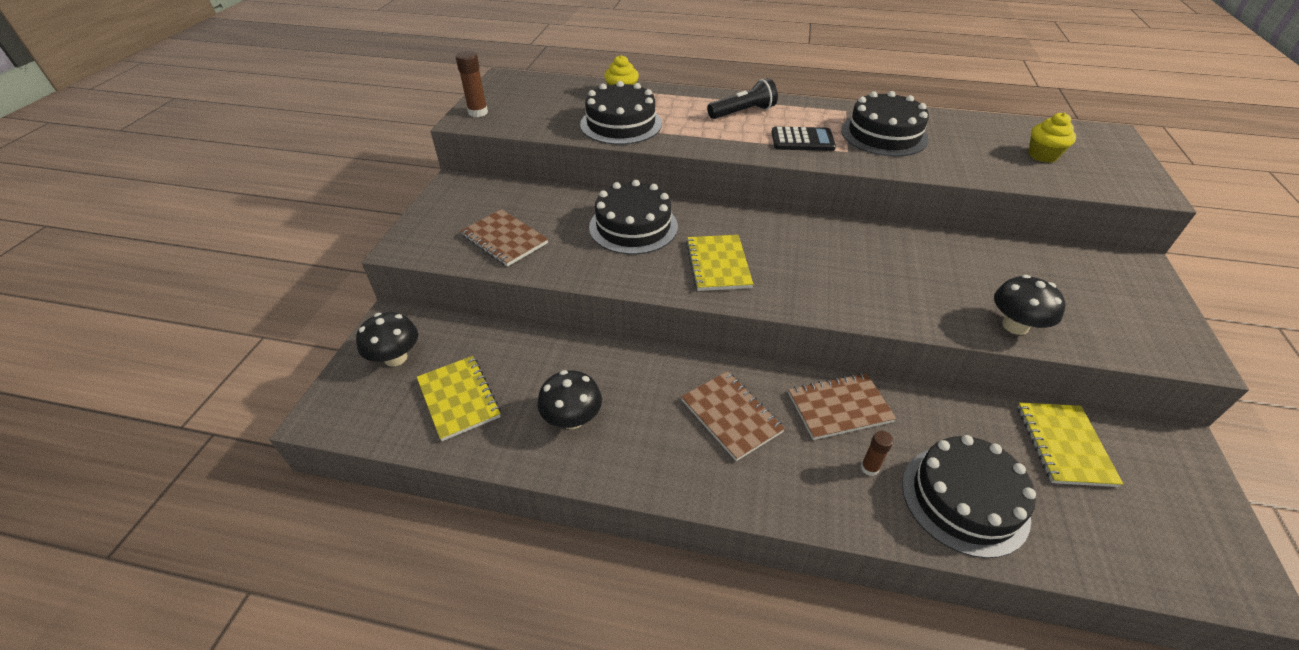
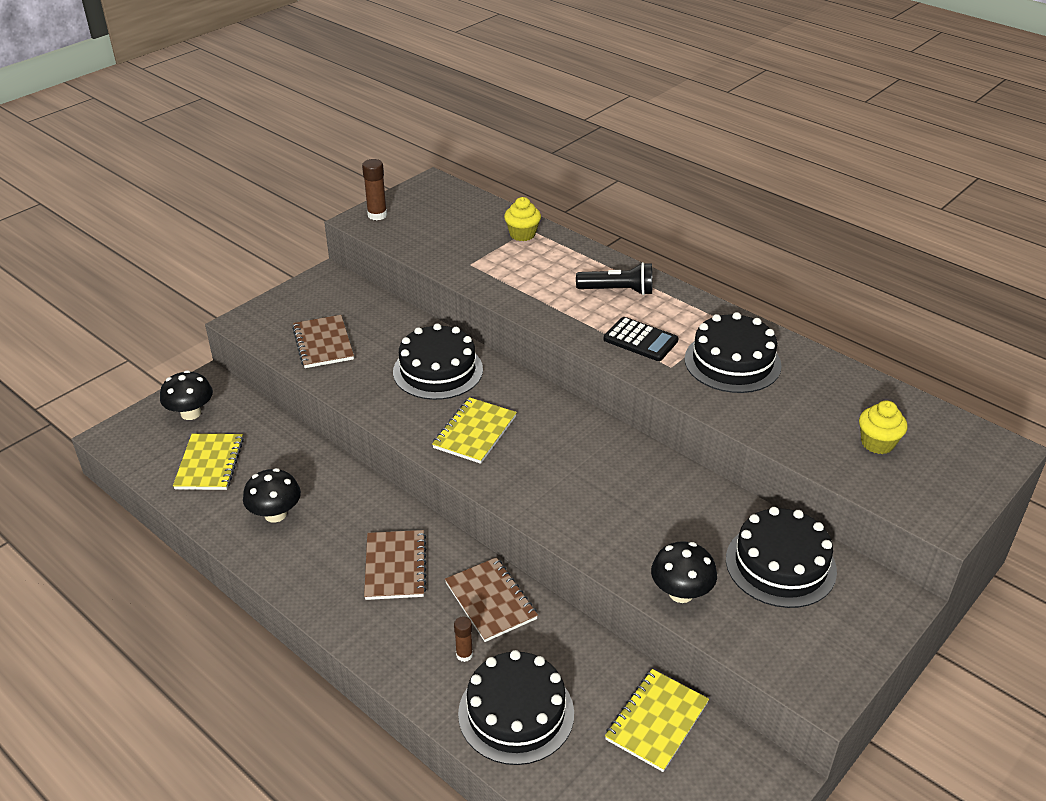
camera: 30 degrees right, 5 degrees down
black cake [580,81,662,145] -> black cake moved to [726,507,837,608]
brown notebook [788,373,897,440] -> brown notebook turned 45 degrees clockwise [445,557,538,642]

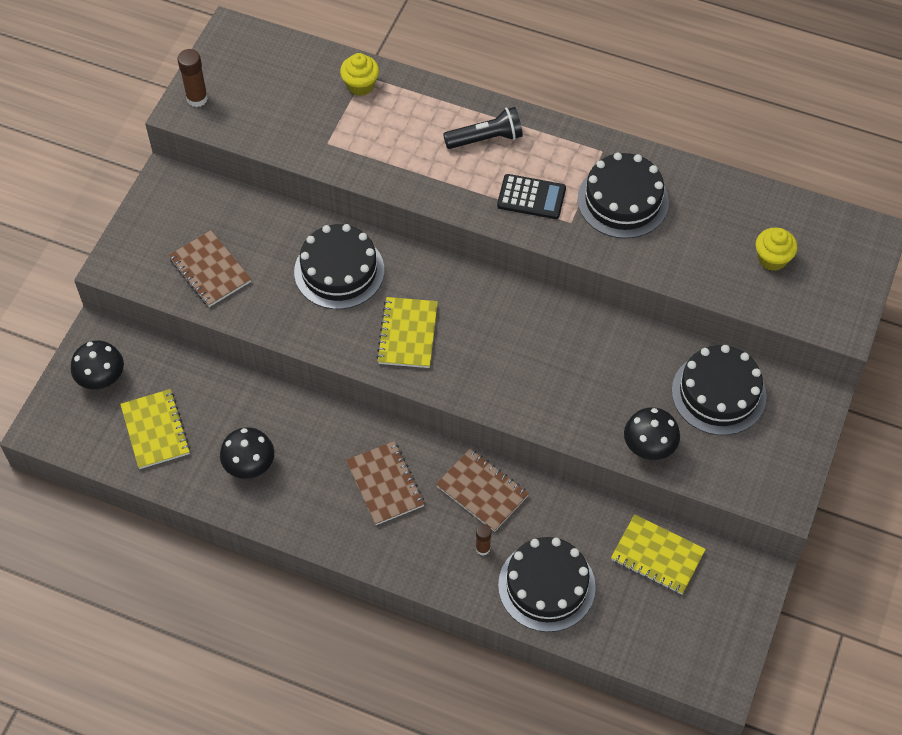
camera: 20 degrees left, 20 degrees up
yellow notebook [605,669,709,772] -> yellow notebook turned 75 degrees counterclockwise [611,514,706,595]

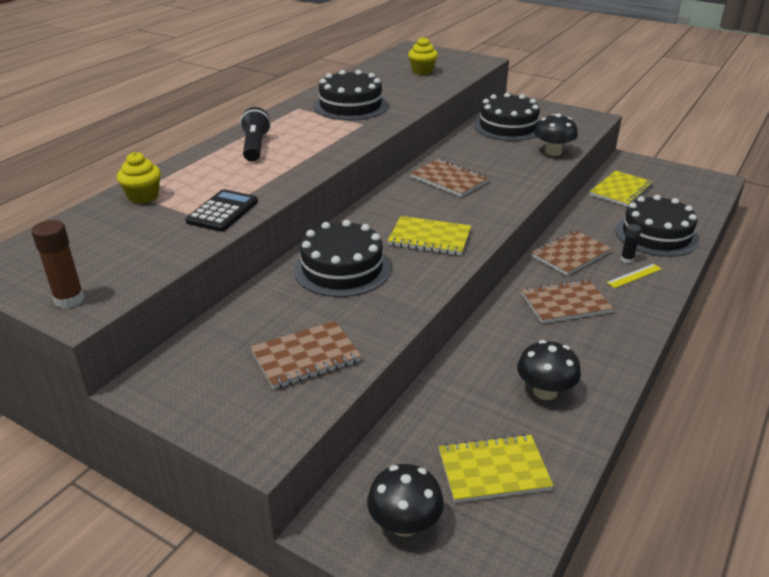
camera: 80 degrees left, 25 degrees down
brown glue stick [476,524,492,555] -> black glue stick [621,224,641,263]
black calculator [497,174,566,219] -> black calculator moved to [185,189,258,232]
none -> brown notebook [410,159,489,197]
none -> yellow ruler [607,264,662,288]

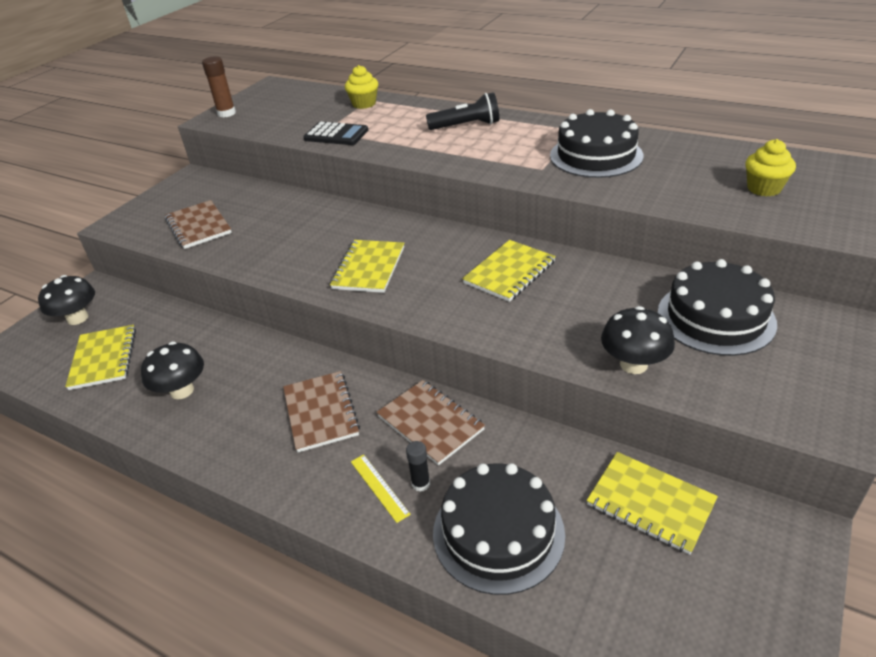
camera: 90 degrees right, 5 degrees up
black cake [294,220,391,297] -> none
brown notebook [410,159,489,197] -> yellow notebook [462,240,556,302]

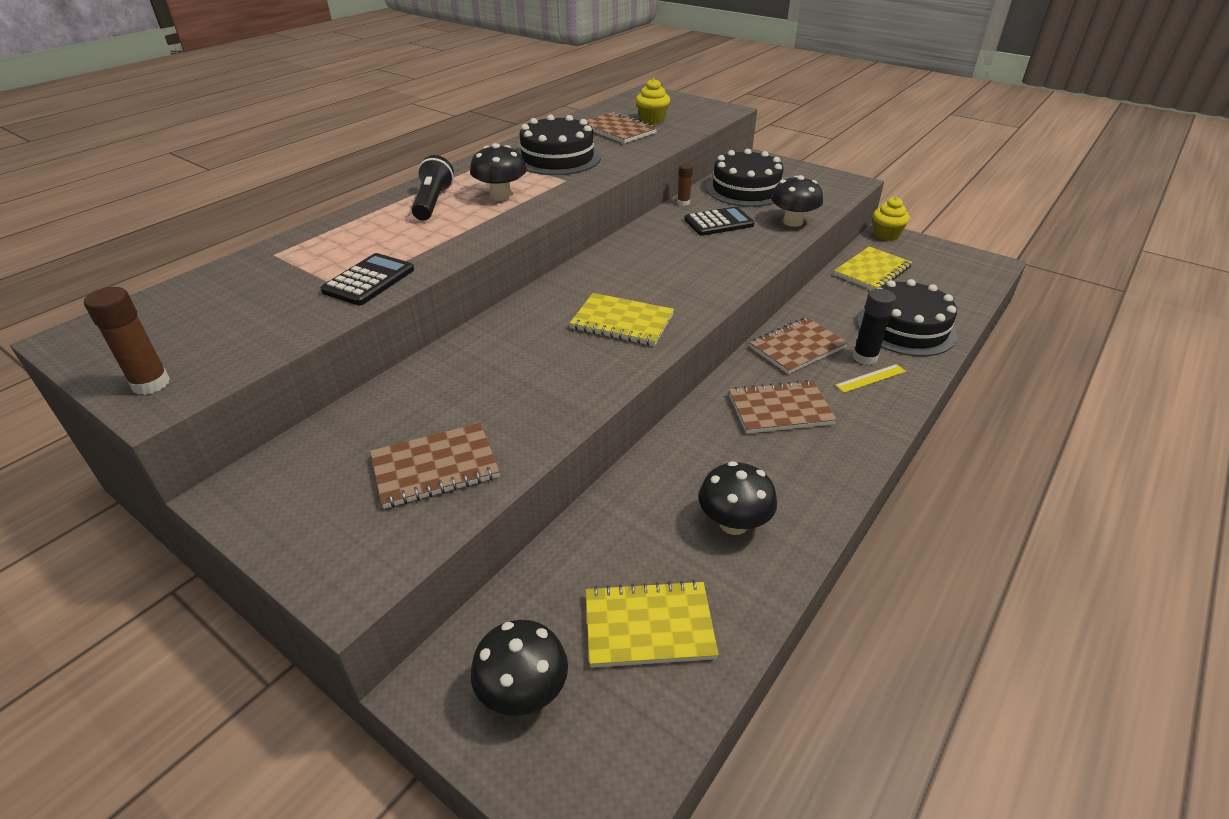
camera: 85 degrees left, 0 degrees up
yellow cupcake [345,65,378,109] -> yellow cupcake moved to [873,197,910,241]
black glue stick [406,441,430,492] -> black glue stick [852,289,896,365], size x1.59
yellow notebook [462,240,556,302] -> none
none -> black mushroom [470,143,527,201]
none -> brown notebook [587,112,657,144]
none -> brown glue stick [677,164,693,206]
none -> black calculator [684,206,754,236]

